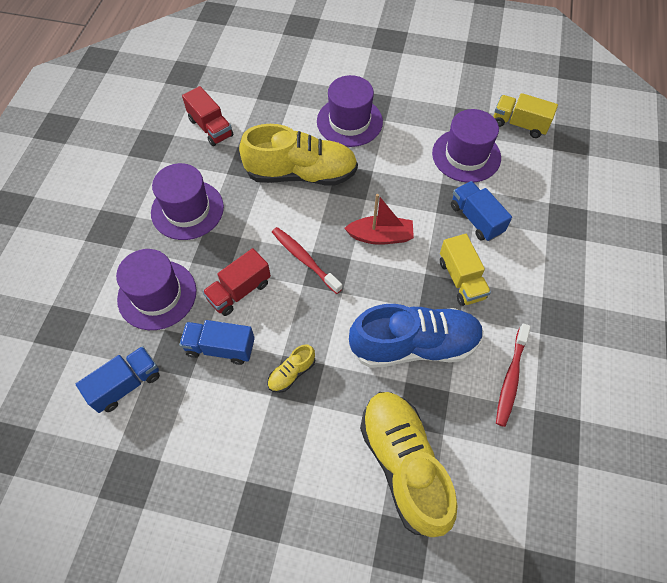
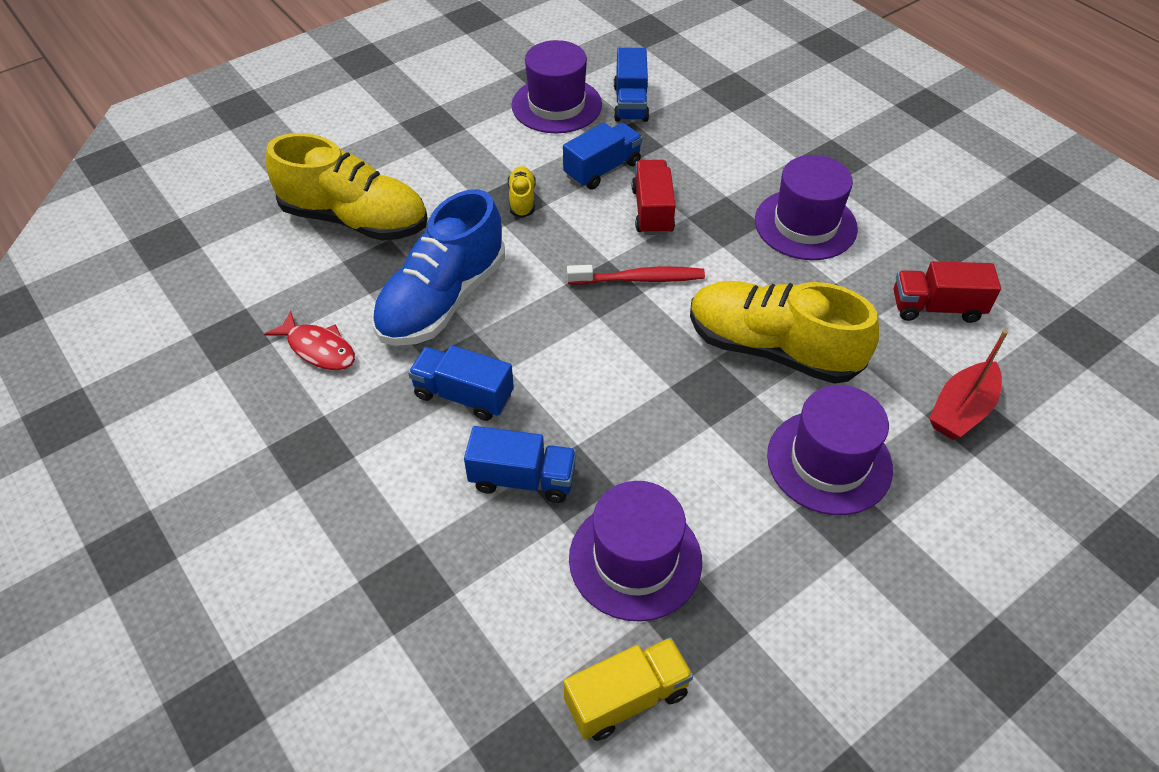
camera: 130 degrees right, 10 degrees down
purple hat [116,249,197,330] -> purple hat moved to [511,40,602,133]
yellow shoe [239,124,358,186] -> yellow shoe turned 75 degrees clockwise [690,281,879,384]
red boat [344,194,414,245] -> red boat moved to [929,330,1008,440]
yellow truck [440,234,491,306] -> blue truck [408,345,514,421]
red toothbrush [496,324,531,427] -> red fish [264,311,355,370]

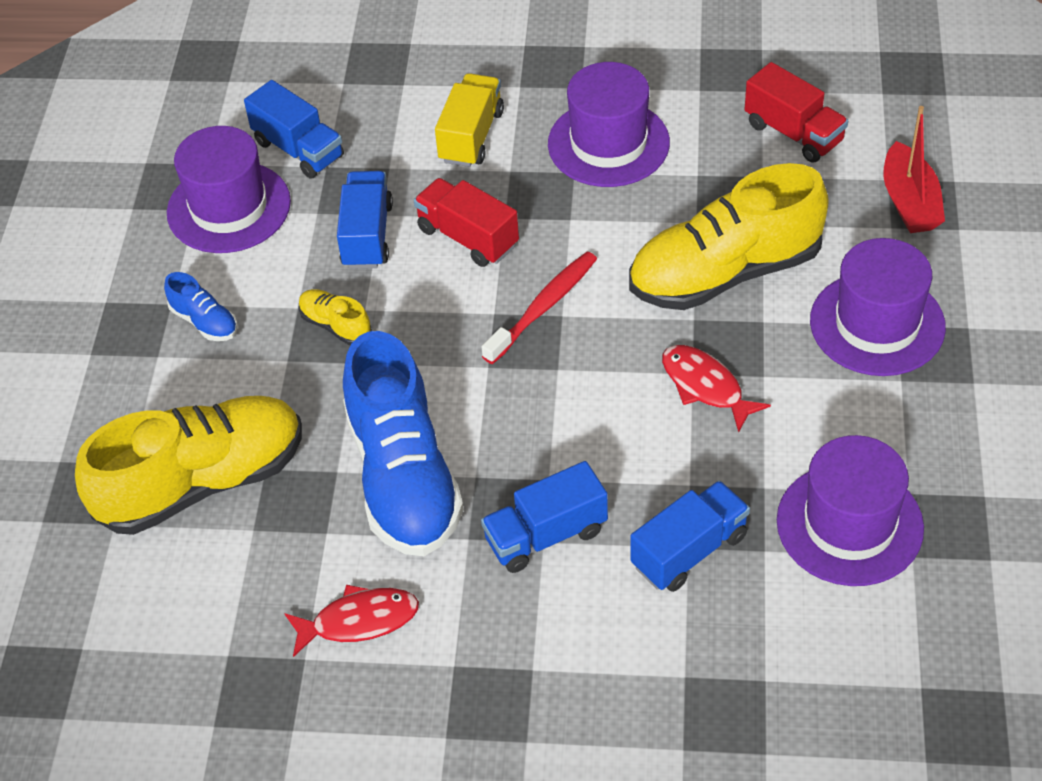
camera: 45 degrees left, 0 degrees up
yellow truck [563,637,693,741] -> yellow truck moved to [435,73,504,167]
red truck [894,261,1001,323] -> red truck turned 90 degrees counterclockwise [745,62,848,162]
none -> blue shoe [164,272,238,341]
none -> red fish [662,345,771,433]

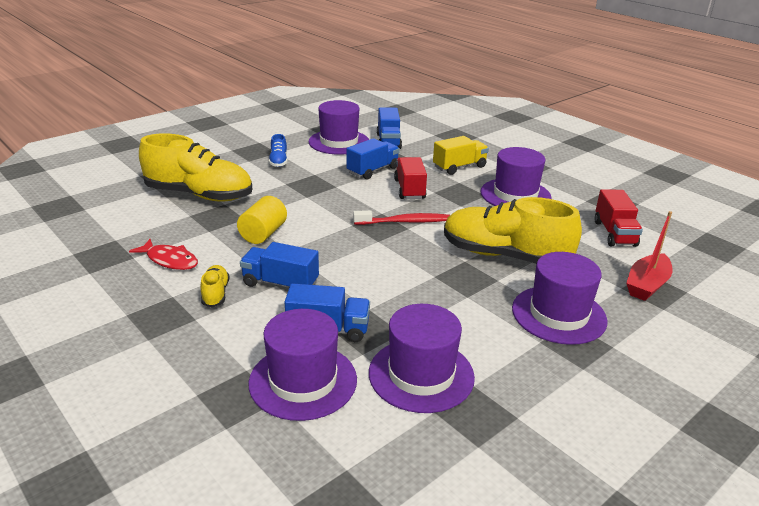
camera: 40 degrees right, 20 degrees down
yellow shoe [298,289,372,345] -> yellow shoe moved to [201,265,230,307]
blue shoe [343,331,464,556] -> yellow cylinder [237,196,287,244]
red fish [662,345,771,433] -> none
none -> purple hat [248,309,357,421]

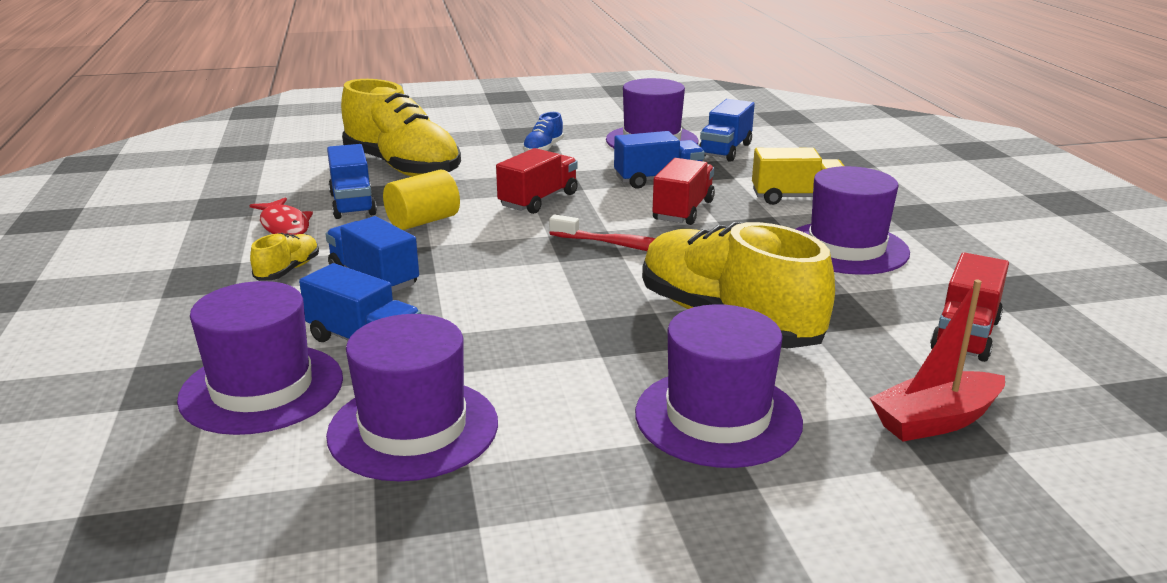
camera: 30 degrees right, 5 degrees down
none -> blue truck [327,144,377,219]
none -> red truck [496,148,578,214]

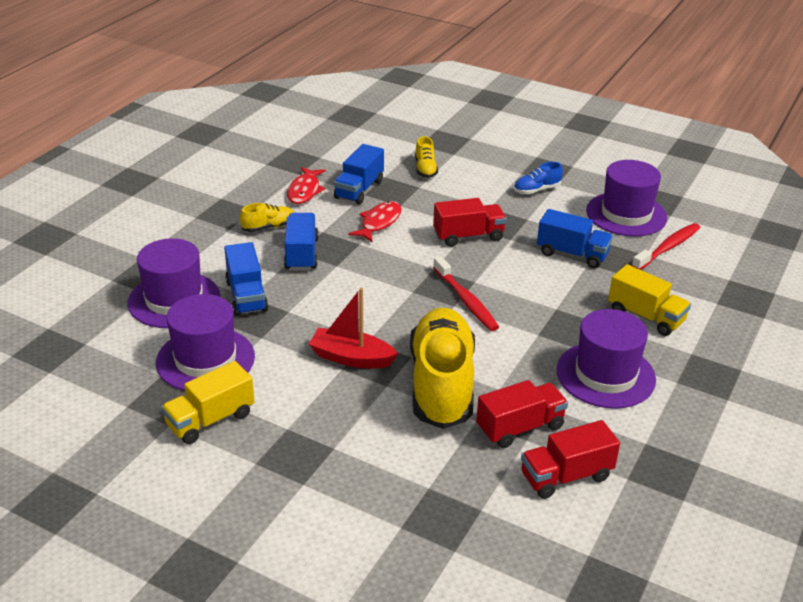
camera: 40 degrees right, 10 degrees up
yellow shoe [341,79,461,177] -> yellow shoe [415,136,438,178], size x0.43
yellow cylinder [383,169,460,230] -> red fish [348,201,401,243]
purple hat [635,304,803,468] -> none
red truck [653,158,715,225] -> red truck moved to [476,380,568,448]
blue truck [699,99,755,162] -> red toothbrush [632,223,700,270]
red boat [870,280,1005,442] -> red boat moved to [309,288,398,368]
none -> yellow truck [161,361,254,444]

